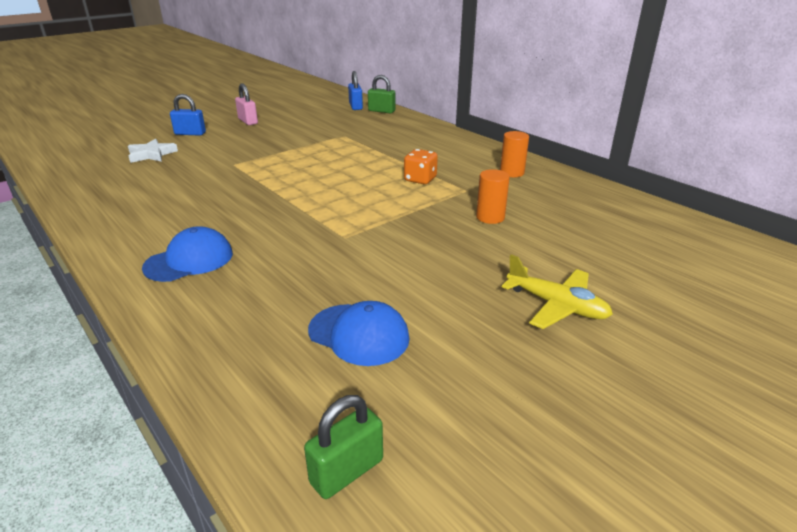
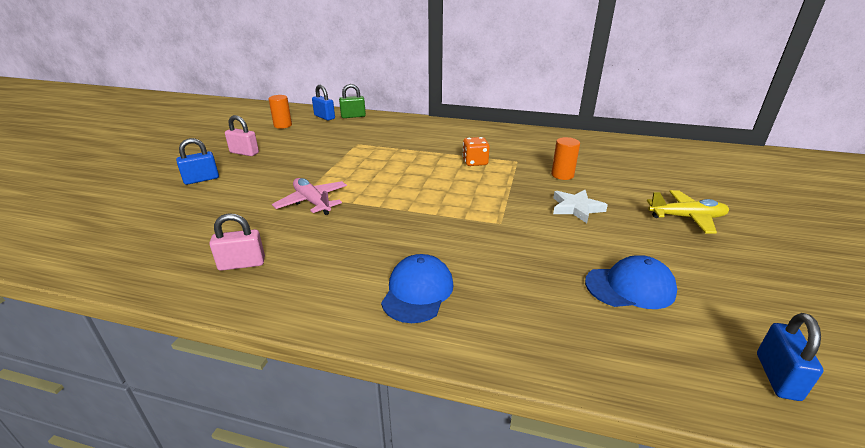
camera: 35 degrees left, 0 degrees up
white star [128,139,178,163] -> white star moved to [553,190,608,223]
green padlock [304,395,383,499] -> blue padlock [757,313,824,401]
orange cylinder [500,131,529,177] -> orange cylinder moved to [269,95,292,129]
none -> pink padlock [209,213,265,271]
none -> pink plane [272,178,347,215]

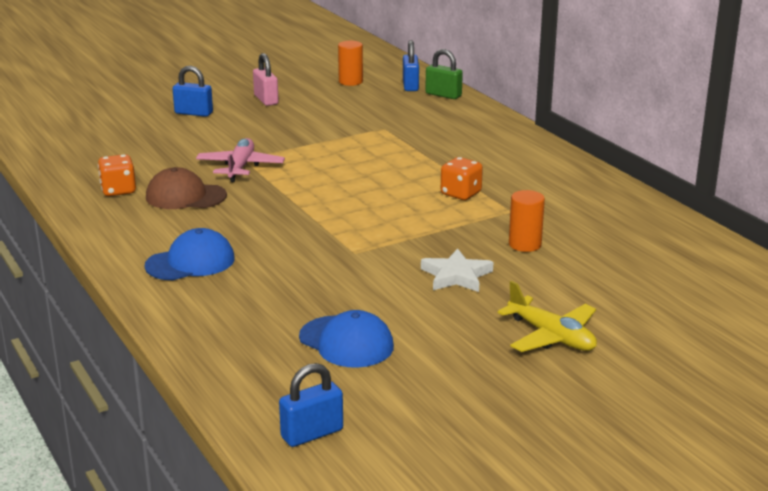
camera: 45 degrees right, 5 degrees down
pink padlock [209,213,265,271] -> orange dice [98,154,136,196]
none -> brown cap [146,167,227,209]

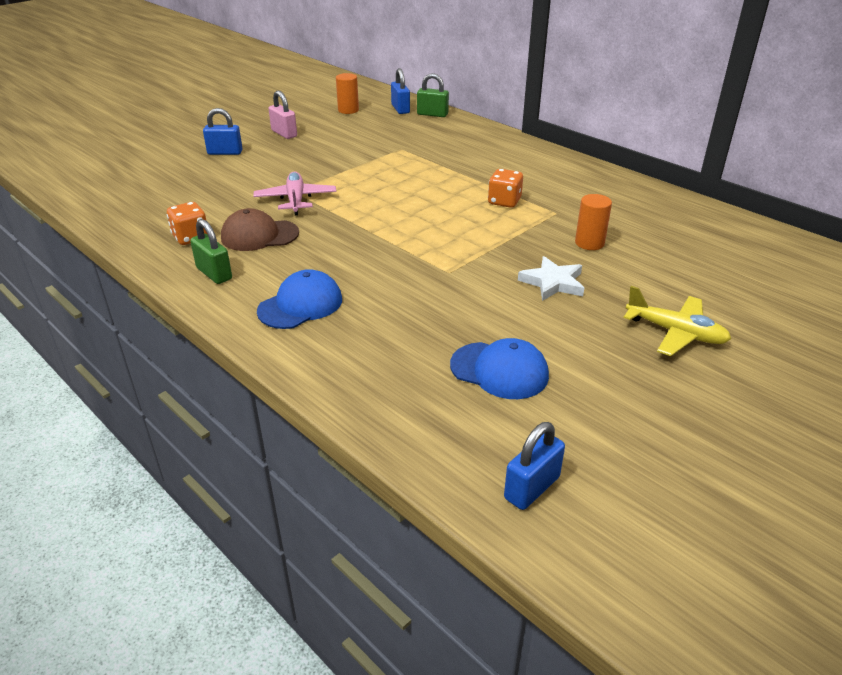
camera: 15 degrees left, 10 degrees up
none -> green padlock [190,219,232,284]

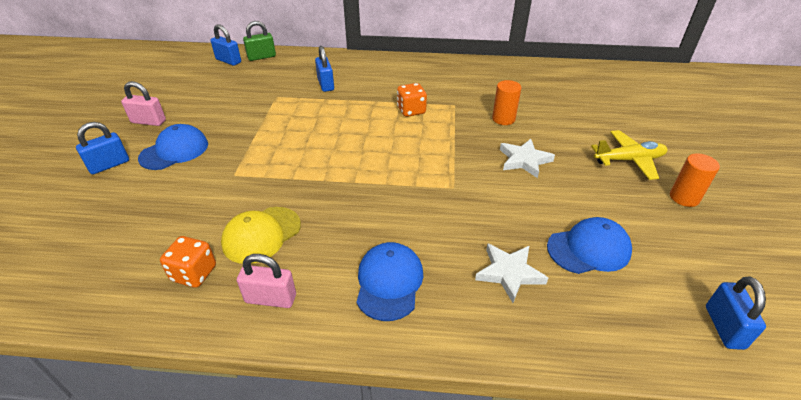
camera: 40 degrees left, 5 degrees up
green padlock [190,219,232,284] -> pink padlock [237,254,296,308]
brown cap [221,208,299,251] -> yellow cap [221,207,301,264]
pink plane [253,171,336,216] -> none
orange cylinder [336,73,359,114] -> orange cylinder moved to [670,153,720,207]
none -> blue cap [138,124,208,170]
none -> blue padlock [315,46,334,92]
none -> white star [475,243,548,303]

